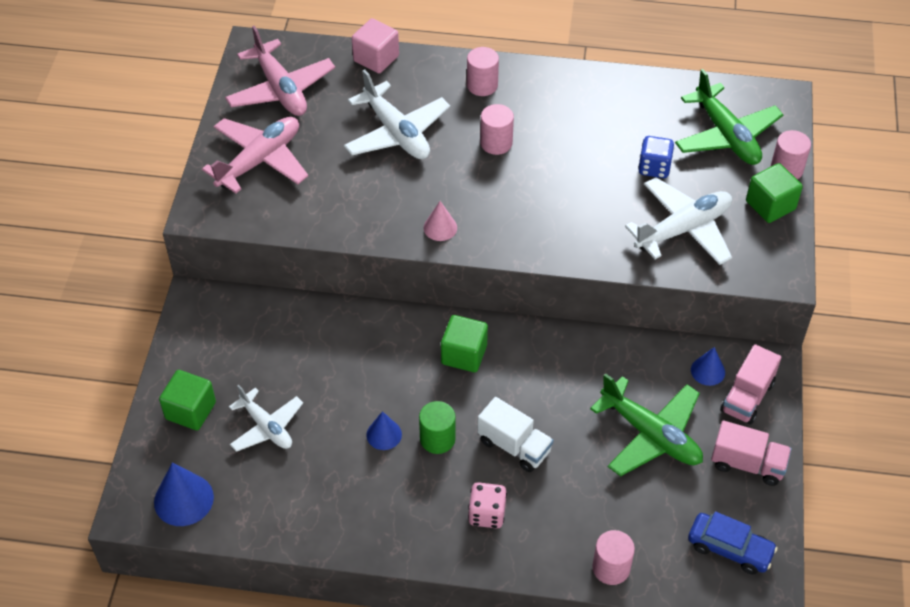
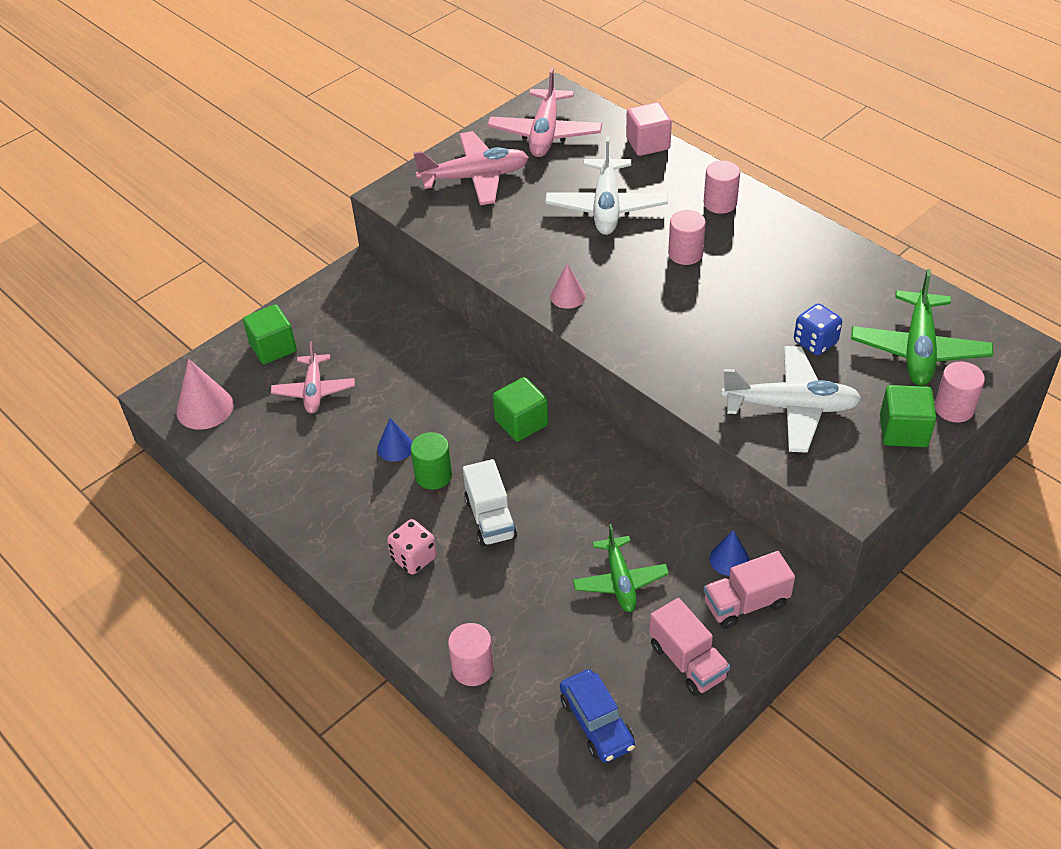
camera: 40 degrees right, 5 degrees down
blue cone [154,462,214,526] -> pink cone [176,359,234,430]
white plane [229,385,303,452] -> pink plane [271,341,355,413]
green plane [590,373,703,476] -> green plane [573,524,669,612], size x0.66

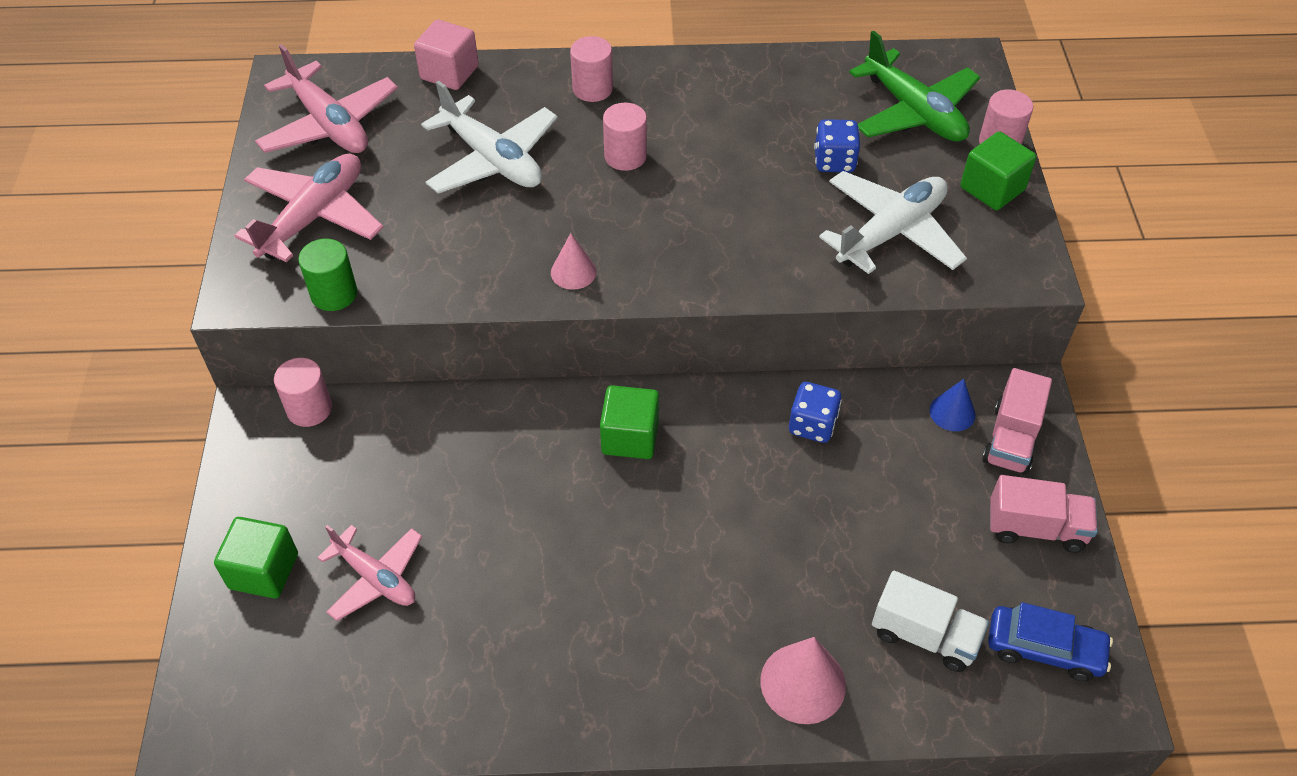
camera: 50 degrees left, 5 degrees up
pink cone [176,359,234,430] -> pink cone moved to [760,637,846,724]
blue cone [377,418,412,462] -> none
pink dice [387,519,437,575] -> none
green cylinder [411,432,452,490] -> green cylinder moved to [298,239,357,311]
pink cylinder [448,623,494,686] -> pink cylinder moved to [274,358,332,427]
white truck [463,459,517,547] -> white truck moved to [872,571,989,672]
green plane [573,524,669,612] -> none
none -> blue dice [789,382,842,443]

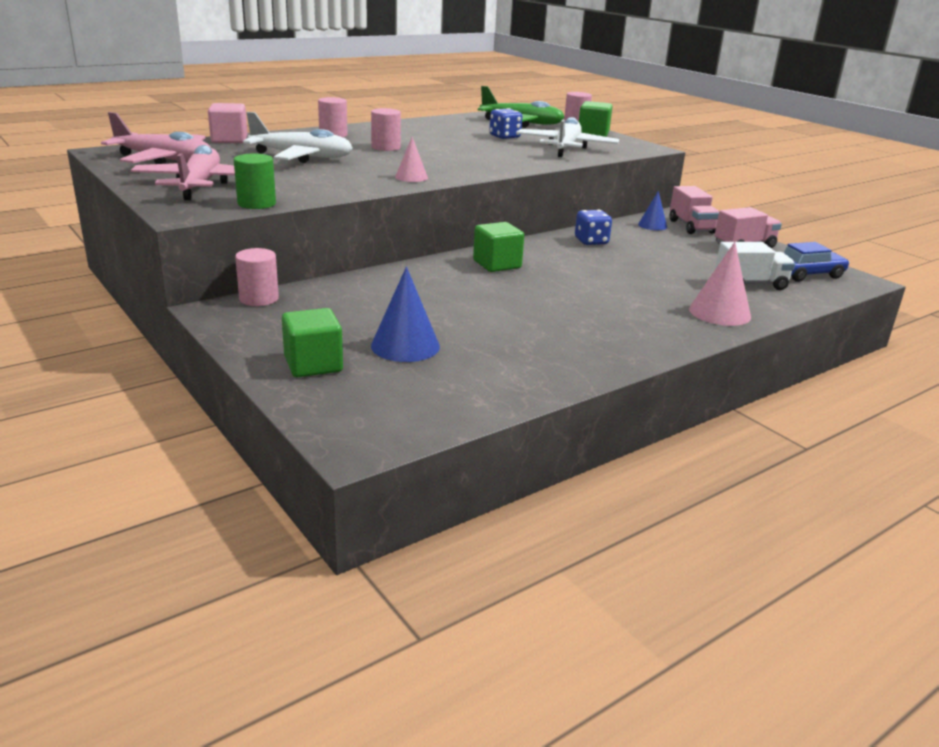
camera: 35 degrees left, 25 degrees down
pink plane [317,525,422,621] -> blue cone [371,267,440,362]

